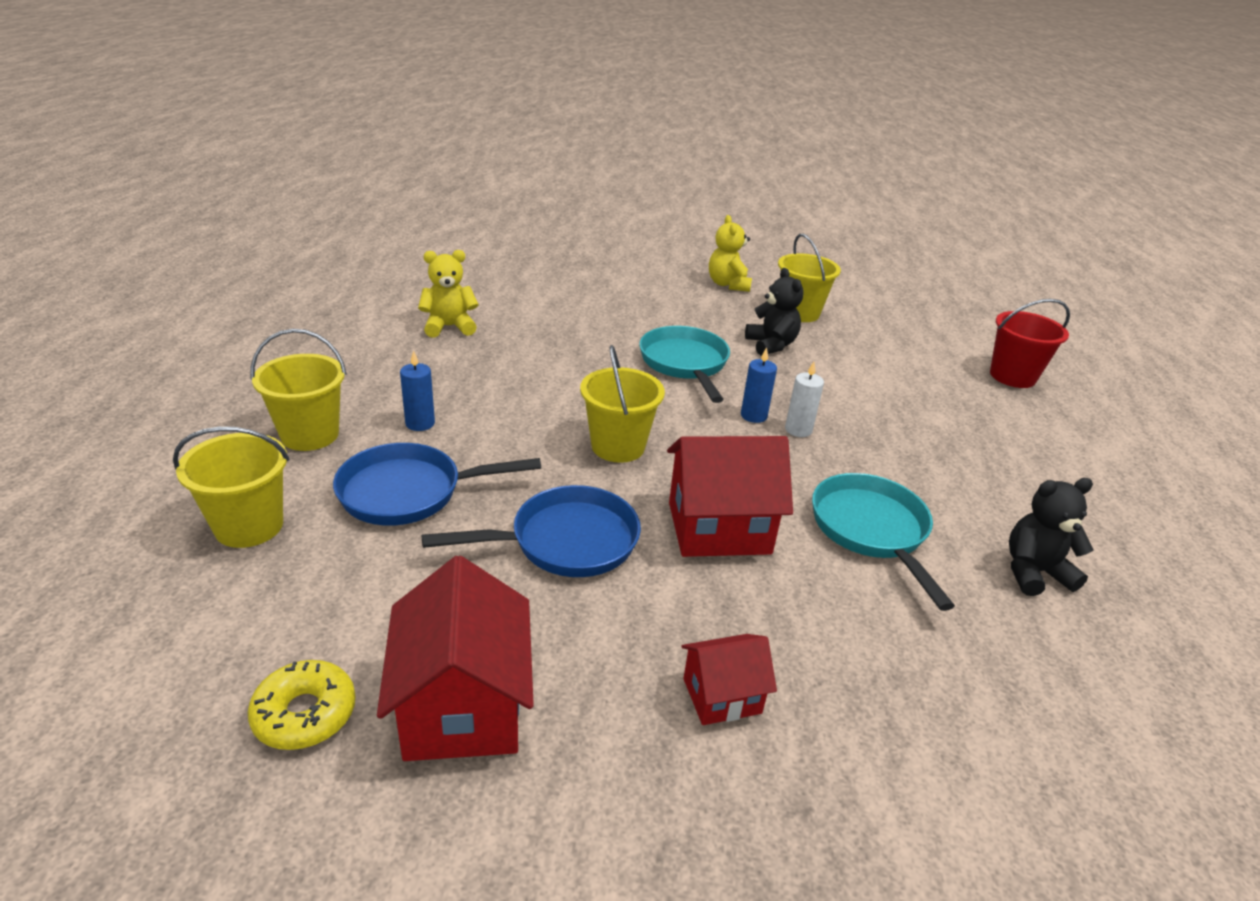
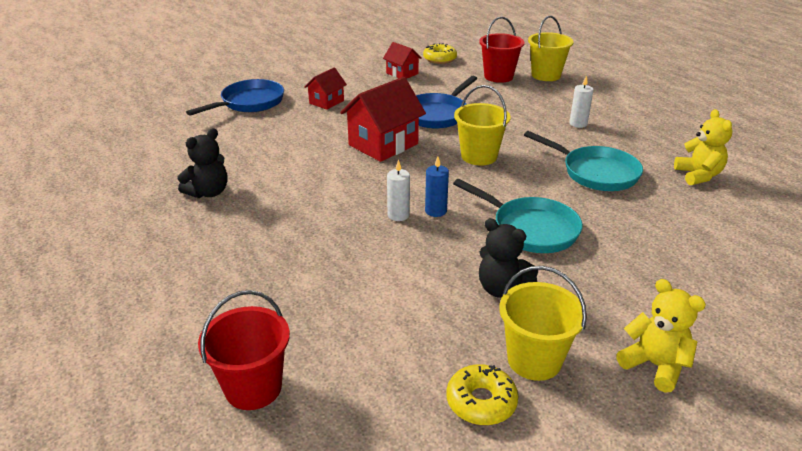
camera: 145 degrees right, 0 degrees up
yellow bucket [250,329,347,451] -> none
blue pan [333,443,541,526] -> blue pan moved to [186,79,284,116]
red house [377,556,534,761] -> red house [383,42,422,79], size x0.56
blue candle [400,350,435,431] -> white candle [569,75,594,128]
yellow teddy bear [418,250,479,338] -> yellow teddy bear turned 45 degrees counterclockwise [674,109,732,185]
turquoise pan [812,473,955,611] -> turquoise pan moved to [524,131,643,191]
none -> yellow donut [446,364,519,425]
none -> red bucket [479,16,525,83]

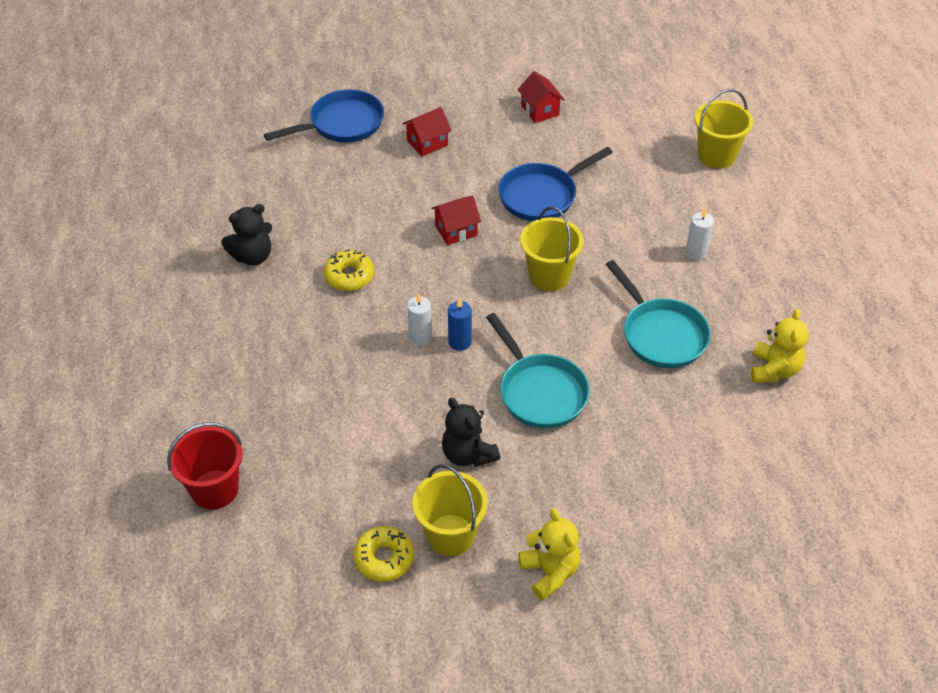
camera: 20 degrees right, 15 degrees up
red house [340,77,426,162] -> red house [431,196,481,245], size x0.56
yellow donut [423,43,457,64] -> yellow donut moved to [323,249,374,291]
red bucket [479,16,525,83] -> none

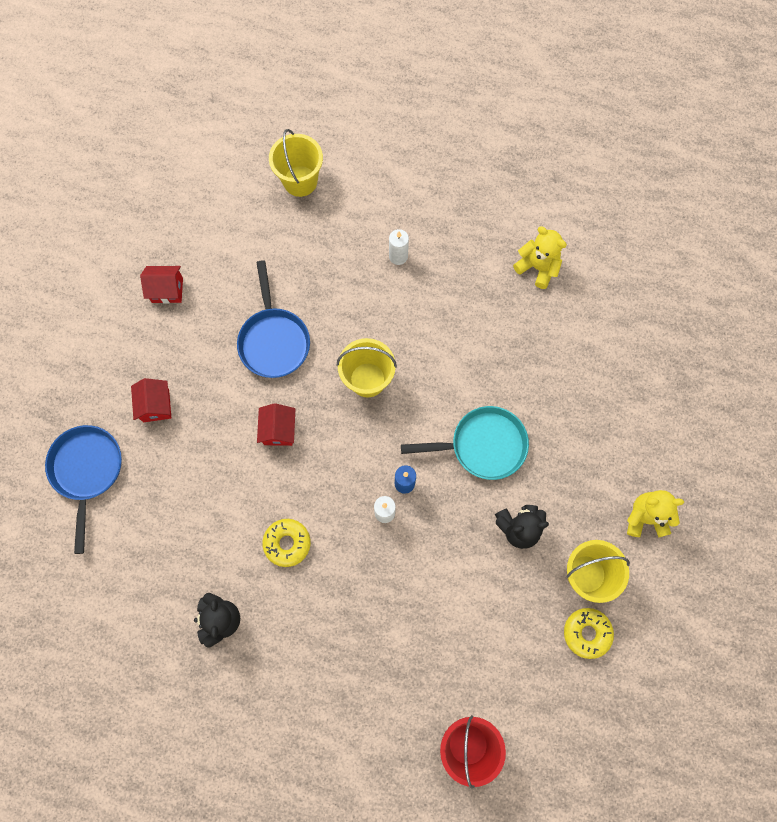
camera: 65 degrees left, 25 degrees up
turquoise pan [606,260,711,368] -> none

